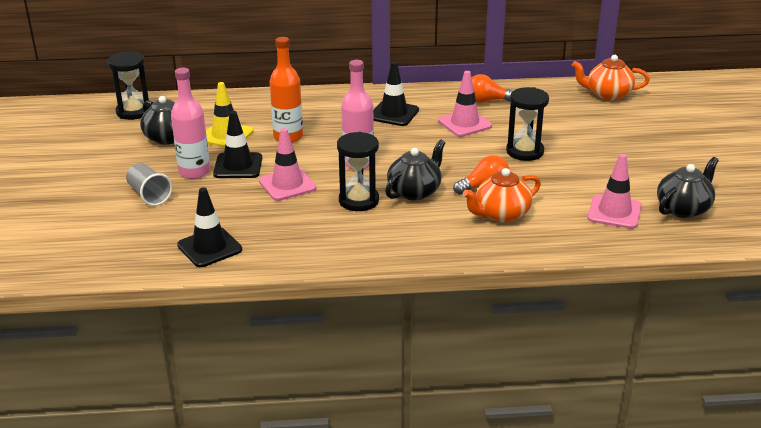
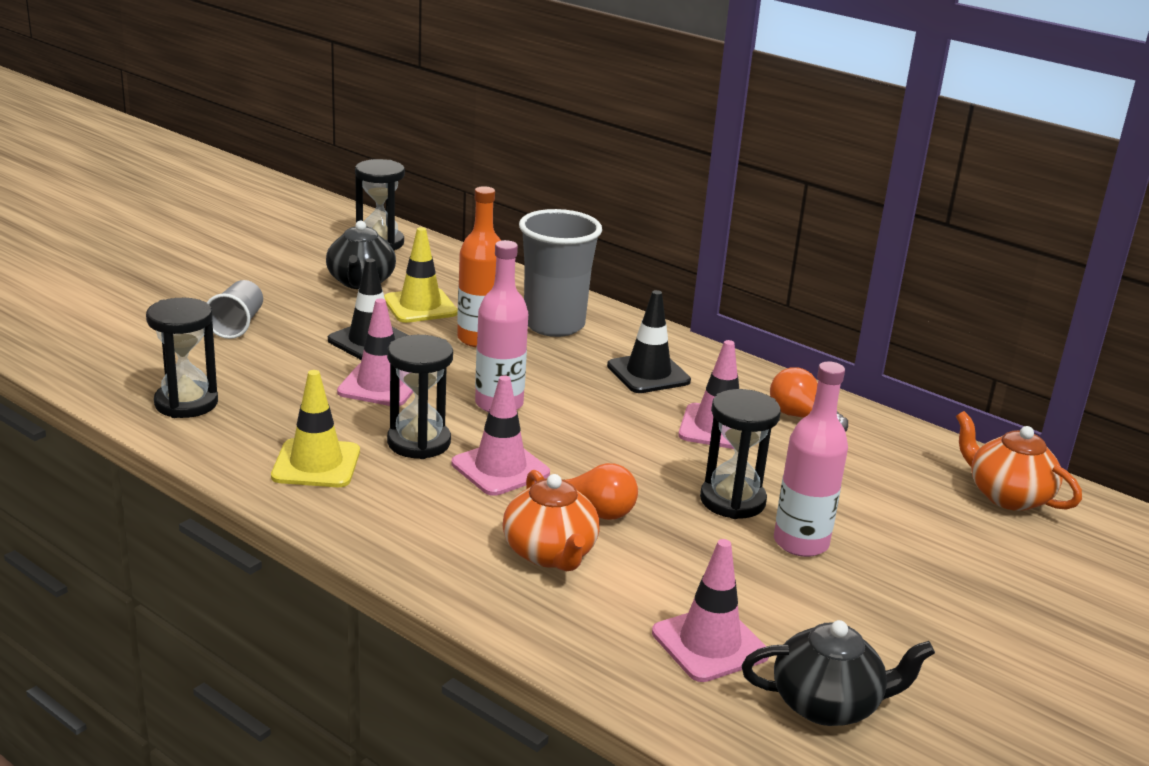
camera: 40 degrees right, 5 degrees down
pink bottle [171,68,210,179] -> pink bottle moved to [774,362,848,557]
black traffic cone [177,187,242,267] -> black hourglass [146,298,218,418]
black teapot [385,140,445,201] -> pink traffic cone [452,375,550,496]
orange teapot [463,168,541,223] -> orange teapot turned 120 degrees counterclockwise [503,470,599,571]
none -> yellow traffic cone [271,370,360,487]
none -> grey cup [519,209,602,337]

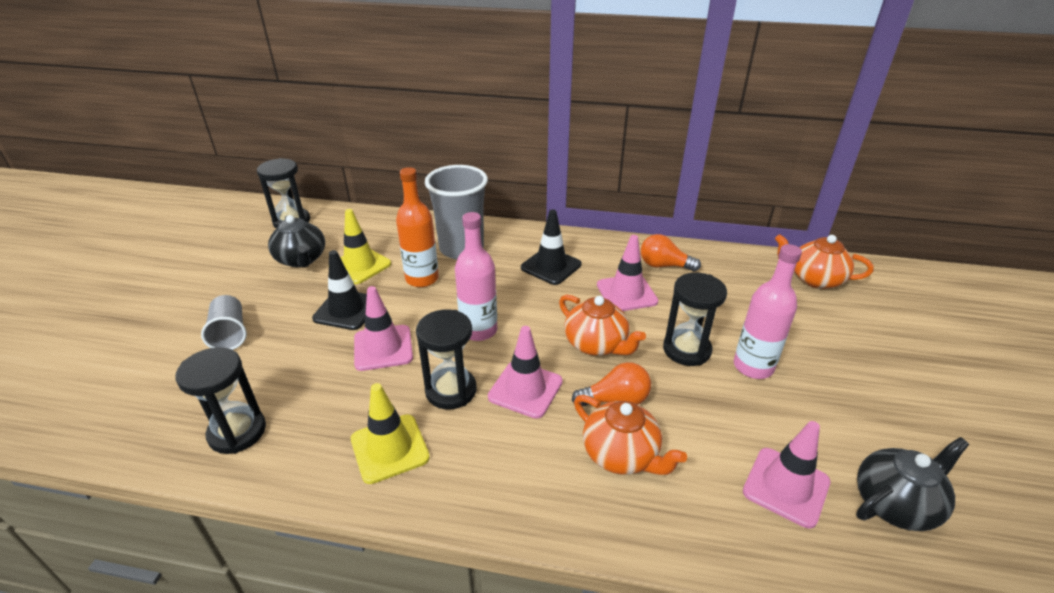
camera: 25 degrees left, 10 degrees up
none -> orange teapot [559,294,646,356]

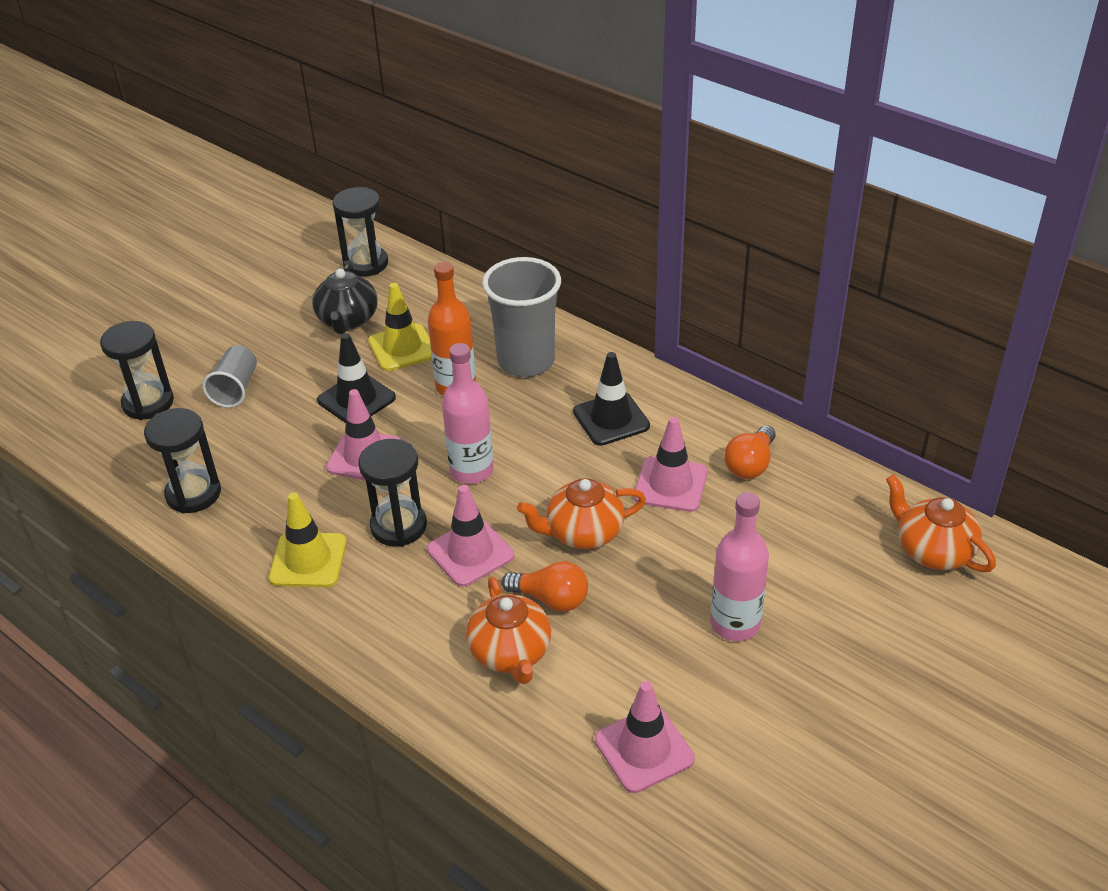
camera: 30 degrees right, 5 degrees up
orange teapot [559,294,646,356] -> orange teapot turned 90 degrees clockwise [517,478,646,549]
orange light bulb [641,234,701,271] -> orange light bulb turned 105 degrees counterclockwise [724,425,776,479]
black hourglass [663,273,727,366] -> black hourglass moved to [100,321,174,420]
black teapot [856,437,969,531] -> none

